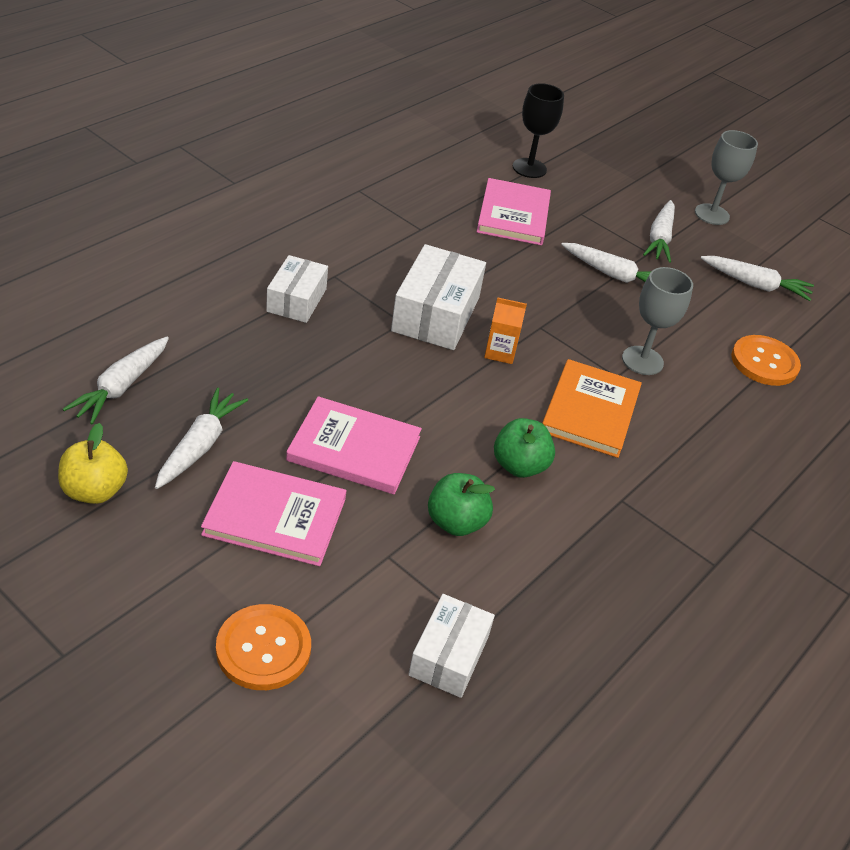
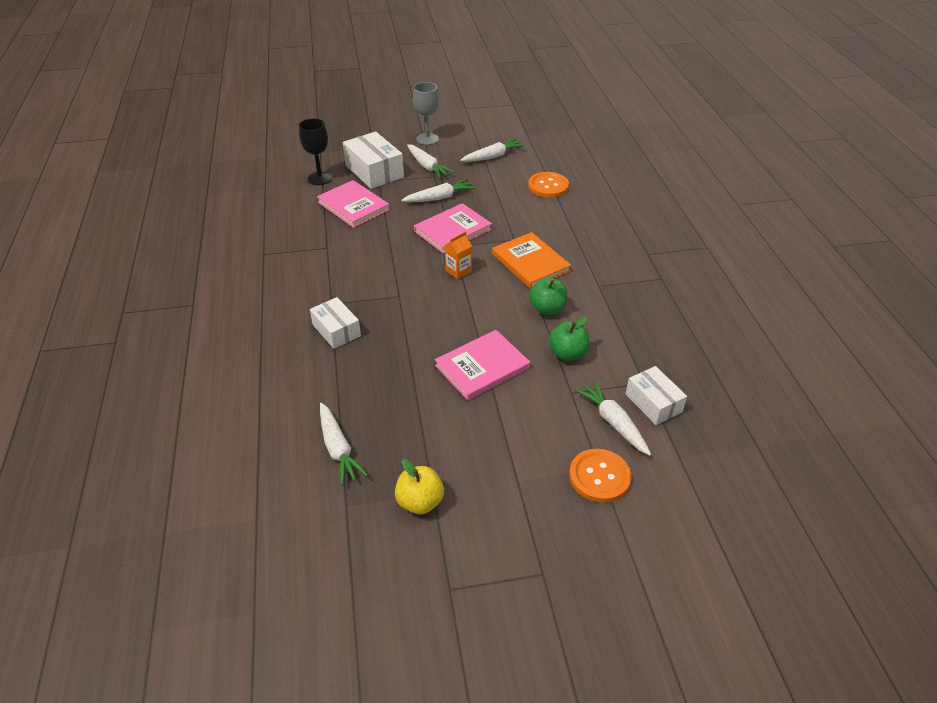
camera: 45 degrees left, 0 degrees up
white carrot [155,388,248,489] -> white carrot moved to [575,380,651,456]
pink book [201,461,346,566] -> pink book moved to [414,203,492,253]
white box [391,244,486,350] -> white box moved to [343,132,404,189]
grey goblet [622,267,693,375] -> none

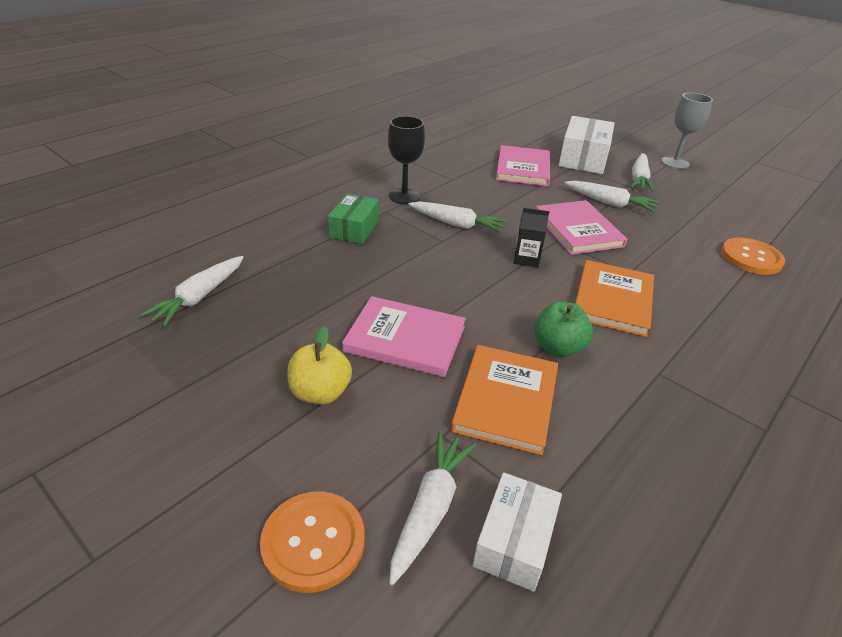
camera: 50 degrees right, 5 degrees down
black goblet [299,118,332,185] -> black goblet moved to [388,116,425,204]
white box [310,297,361,349] -> green box [328,193,379,244]
yellow apple [395,459,444,514] -> yellow apple moved to [288,326,352,404]
pink book [414,203,492,253] -> pink book turned 60 degrees clockwise [536,200,627,255]
orange carton [445,232,472,279] -> black carton [514,208,549,267]
white carrot [460,138,525,162] -> white carrot moved to [408,201,507,233]
green apple [548,316,589,361] -> orange book [451,345,558,456]

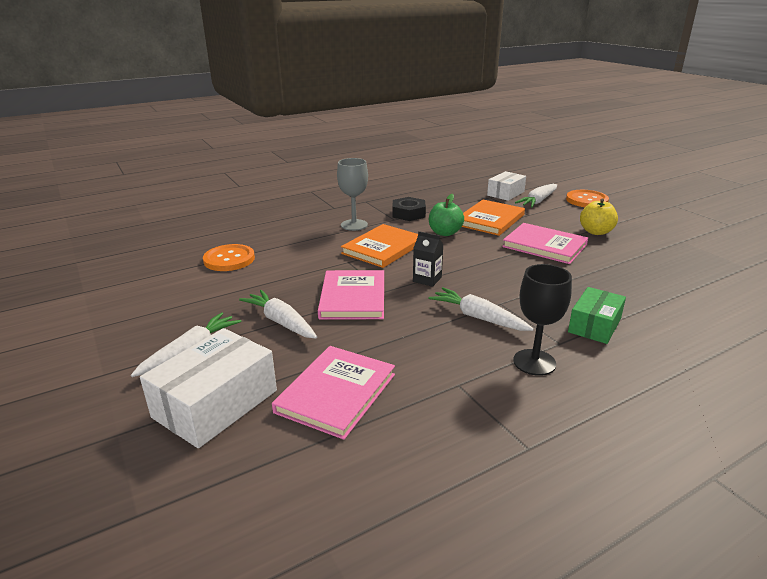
camera: 160 degrees left, 10 degrees down
white carrot [140,256,244,327] -> none
grey goblet [661,93,713,169] -> grey goblet moved to [337,158,368,231]
none -> black nut [393,197,426,221]

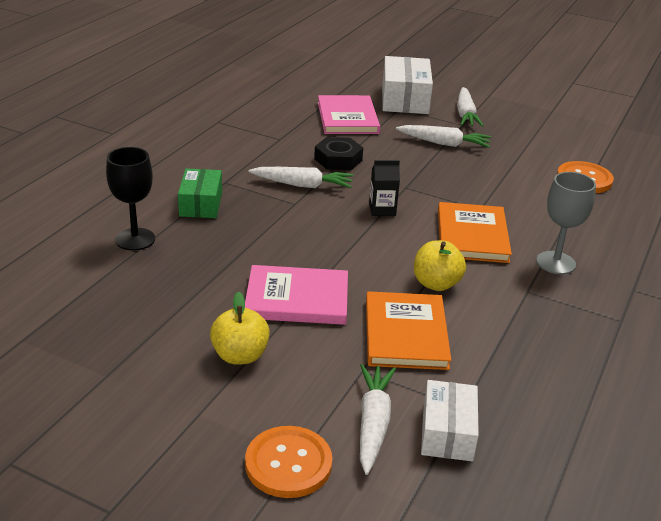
camera: 145 degrees right, 5 degrees up
pink book [318,270,384,319] -> none
black nut [393,197,426,221] -> black nut moved to [314,137,363,170]
green apple [429,194,464,236] -> yellow apple [414,240,466,291]
black goblet [513,264,572,376] -> black goblet moved to [106,147,155,251]

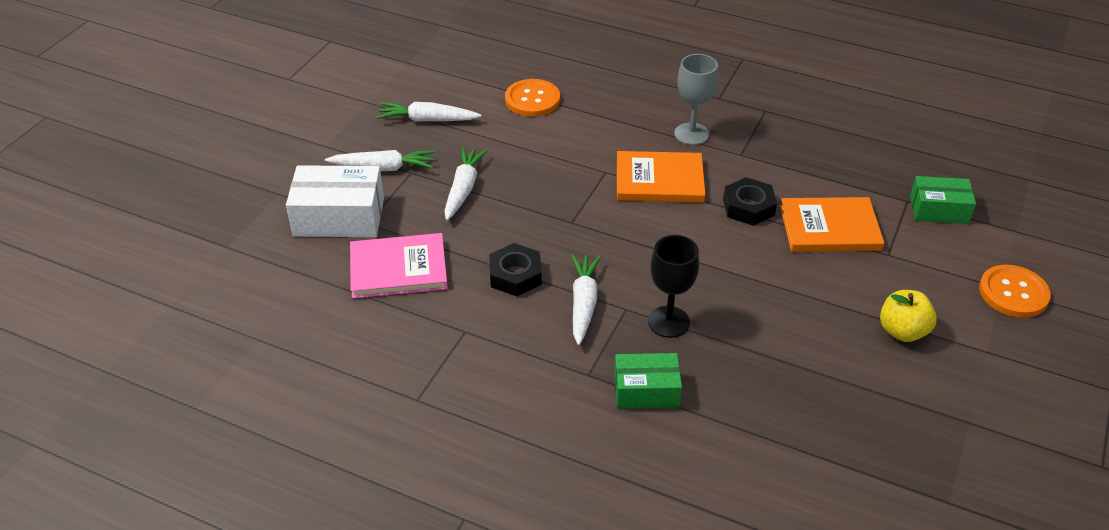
camera: 90 degrees left, 10 degrees up
black goblet [106,147,155,251] -> black goblet moved to [648,235,699,338]
pink book [245,265,348,325] -> none
white carrot [360,364,396,475] -> white carrot moved to [377,102,481,122]
black carton [369,160,400,216] -> none
yellow apple [414,240,466,291] -> black nut [723,177,777,226]
white box [421,380,479,461] -> green box [910,176,976,224]

